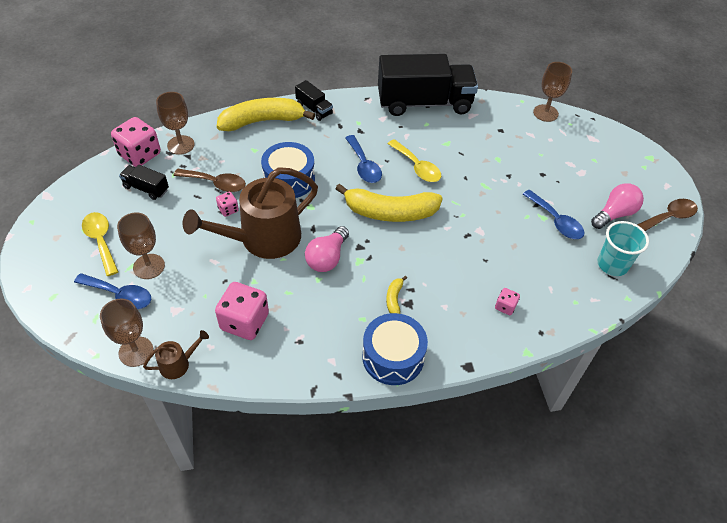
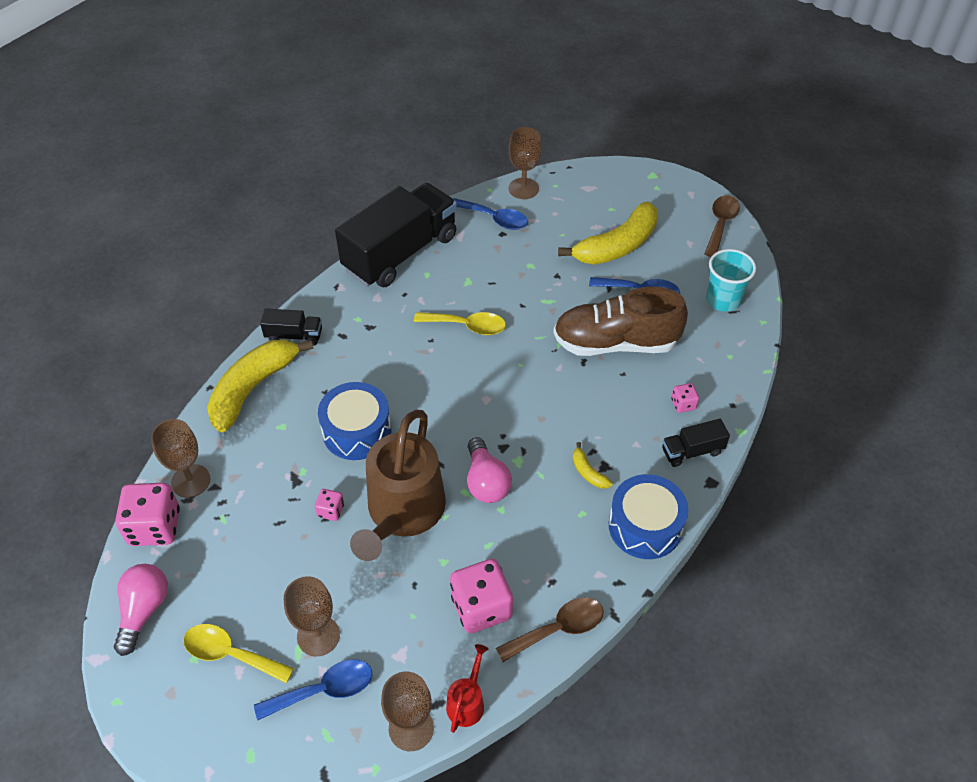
camera: 40 degrees left, 0 degrees up
black truck [119,165,169,200] -> black truck moved to [662,419,730,467]
brown watering can [143,330,209,379] -> red watering can [446,644,488,733]
brown spoon [173,169,246,192] -> brown spoon moved to [496,597,604,662]
yellow banana [335,184,443,222] -> yellow banana moved to [558,201,658,265]
blue spoon [345,135,382,183] -> blue spoon moved to [453,198,528,230]
pink light bulb [591,183,644,229] -> pink light bulb moved to [114,564,168,656]
none -> brown shoe [553,286,688,356]

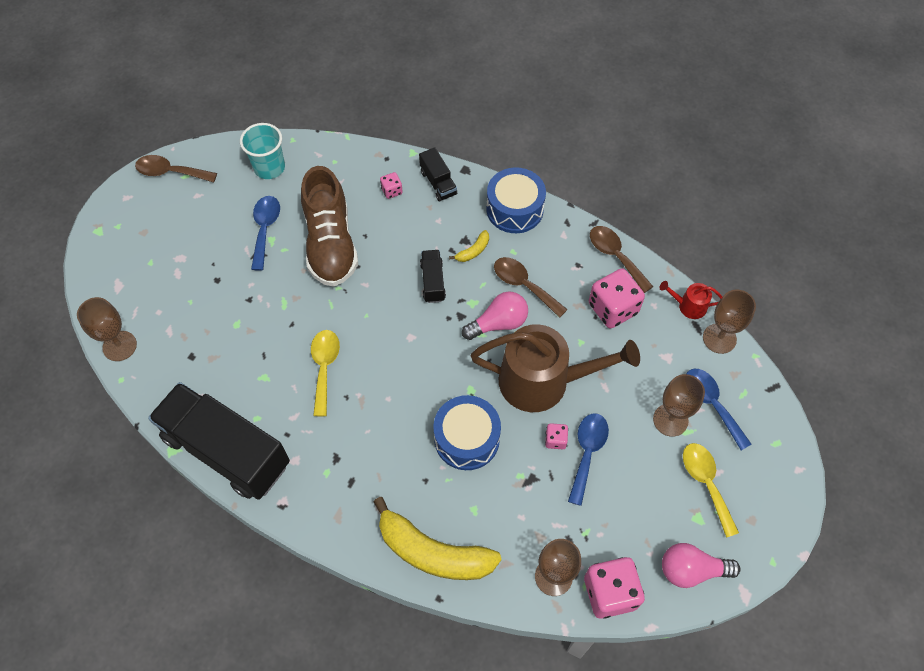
camera: 100 degrees left, 10 degrees up
yellow spoon [183,624,294,683] -> yellow spoon turned 150 degrees clockwise [683,443,739,538]
black truck [260,308,322,346] -> black truck moved to [420,250,446,303]
blue spoon [453,198,528,230] -> blue spoon moved to [568,413,609,506]
yellow banana [558,201,658,265] -> none
none -> brown spoon [494,257,568,318]

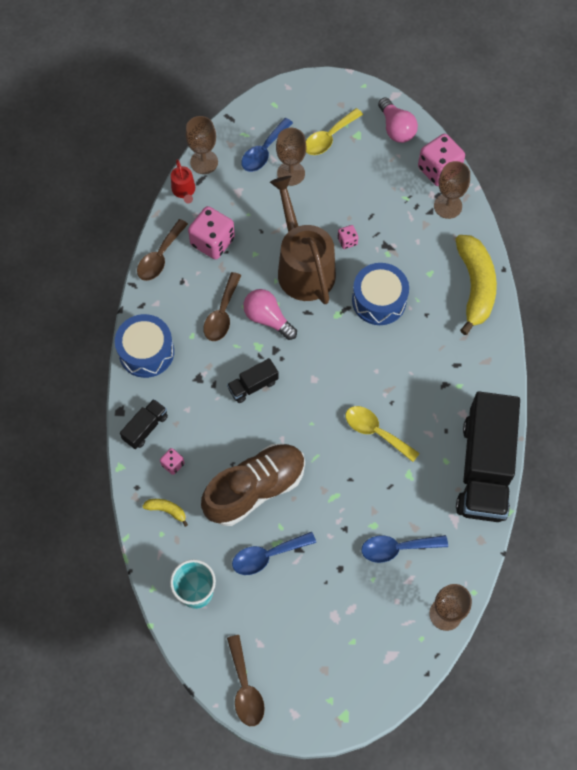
camera: 115 degrees left, 5 degrees up
yellow spoon [311,330,340,416] -> yellow spoon turned 60 degrees clockwise [346,406,420,462]
yellow banana [449,230,489,262] -> yellow banana moved to [143,499,188,527]
blue spoon [568,413,609,506] -> blue spoon moved to [361,535,448,563]

